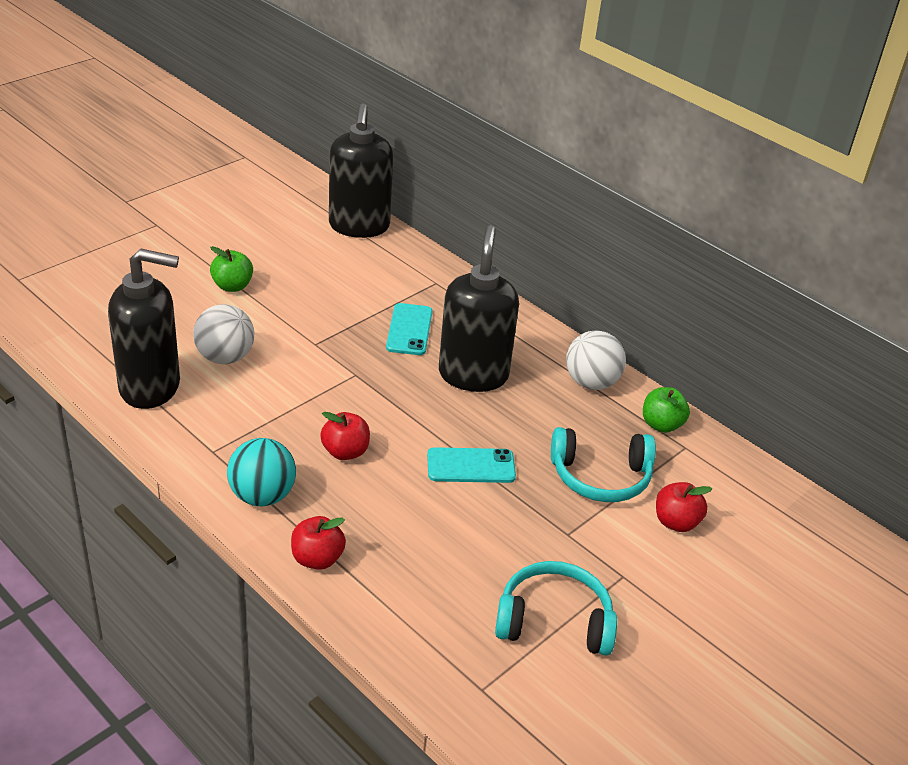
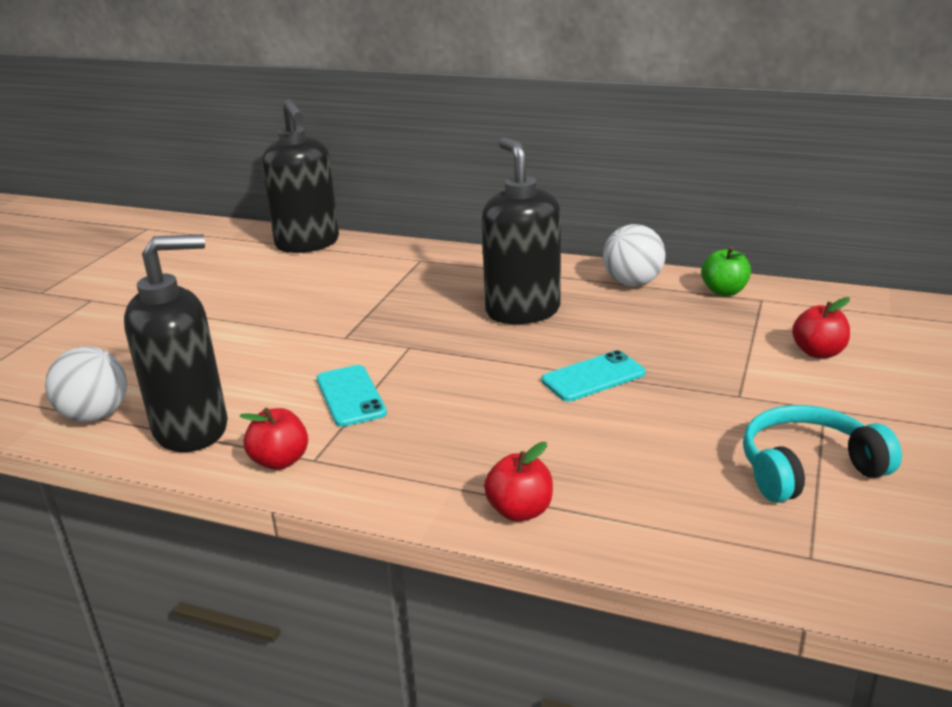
camera: 20 degrees left, 10 degrees down
white ball [193,304,254,364] -> white ball moved to [45,346,127,422]
green apple [210,246,253,292] -> none
turquoise ball [227,438,296,506] -> none
red apple [320,412,370,460] -> red apple moved to [240,408,308,470]
turquoise phone [386,303,433,355] -> turquoise phone moved to [317,365,387,427]
turquoise headphones [551,427,656,502] -> none

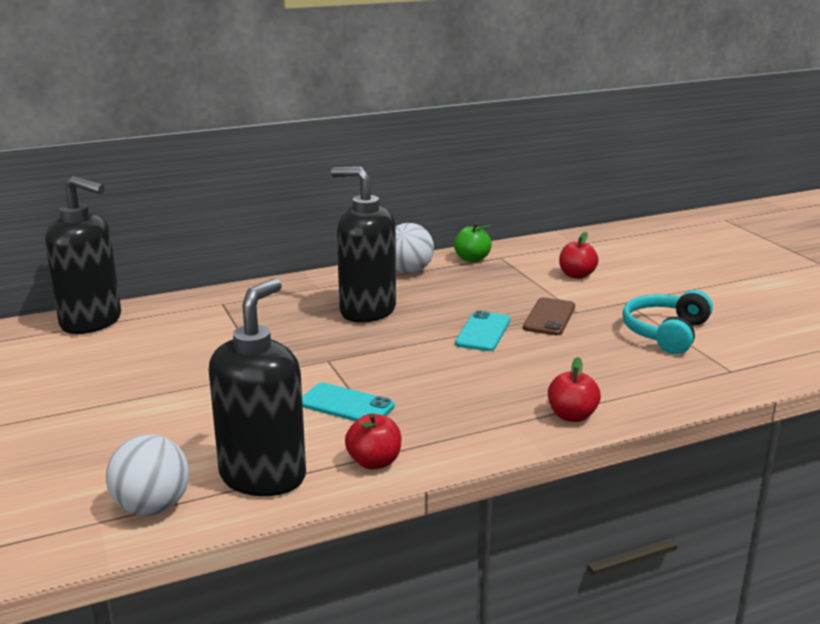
camera: 45 degrees left, 5 degrees down
none -> brown phone [523,297,575,335]

